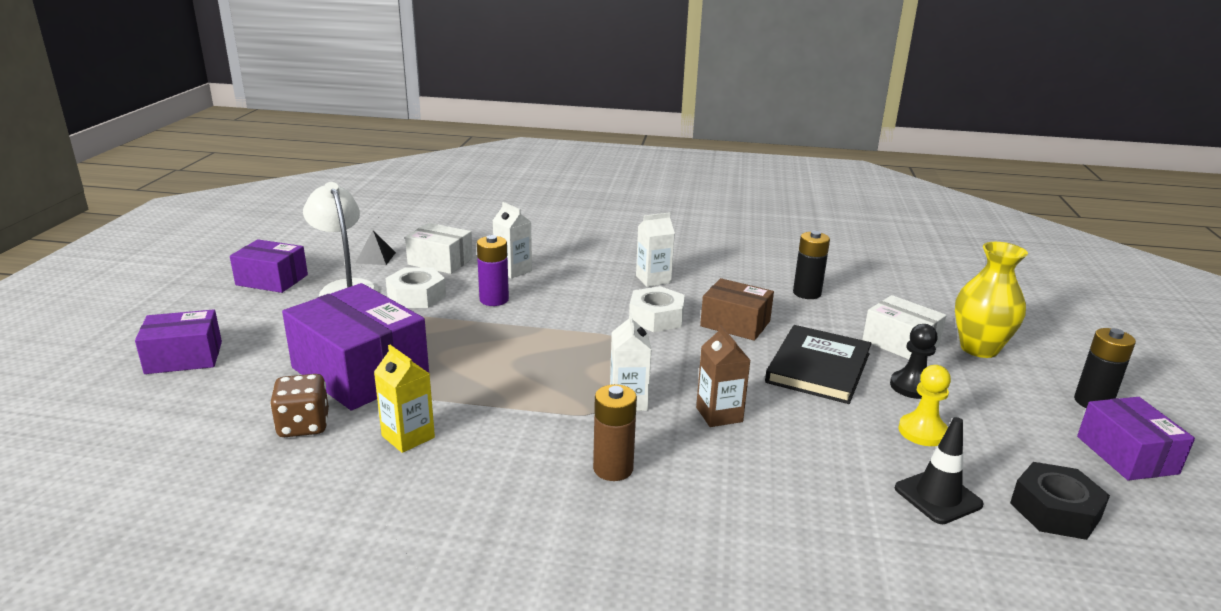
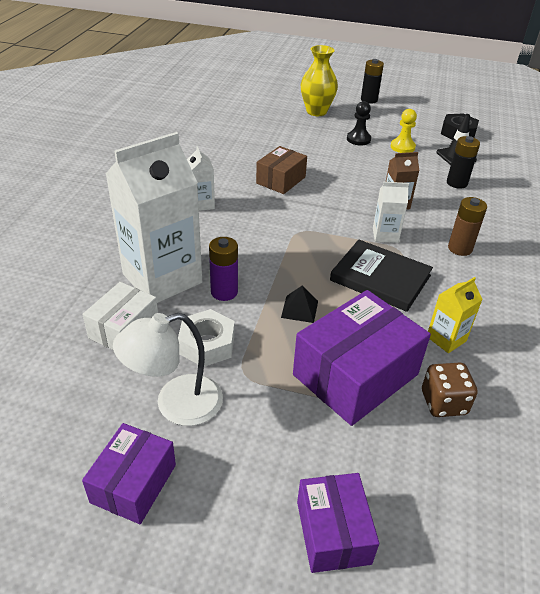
camera: 85 degrees left, 15 degrees up
black pyramid [356,230,396,265] -> black pyramid moved to [281,286,318,323]
white carton [492,202,532,278] -> white carton [106,132,202,303], size x2.21
white nut [629,286,685,332] -> none
black book [765,325,872,404] -> black book moved to [330,240,433,312]
black battery [793,231,830,299] -> black battery moved to [447,136,480,189]
white box [862,295,947,359] -> none
purple box [1077,397,1195,481] -> none

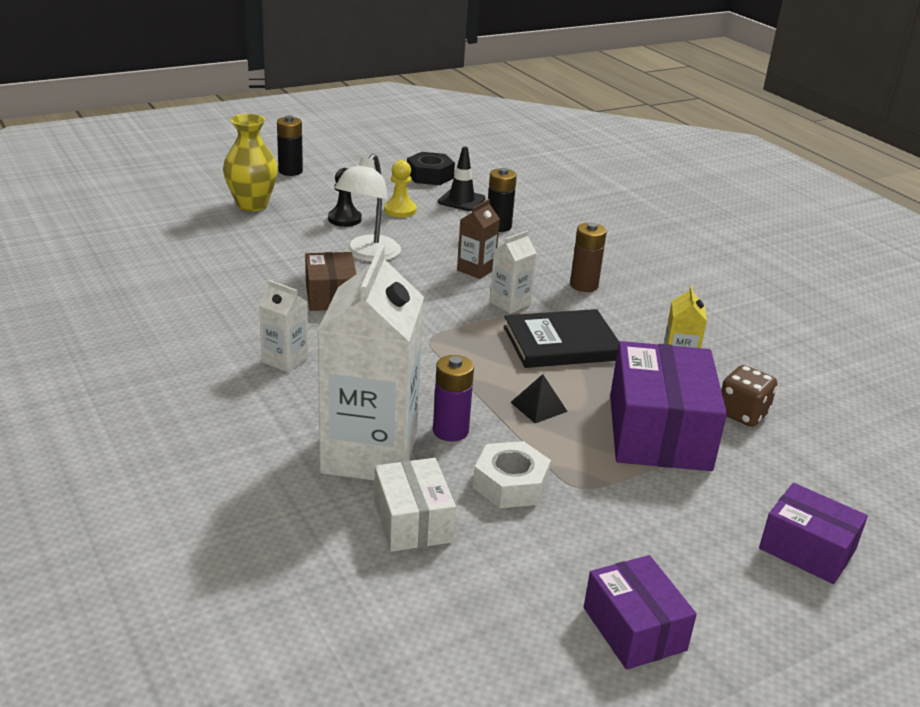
camera: 45 degrees left, 10 degrees down
white lamp [113,313,223,426] -> white lamp moved to [334,154,401,262]

